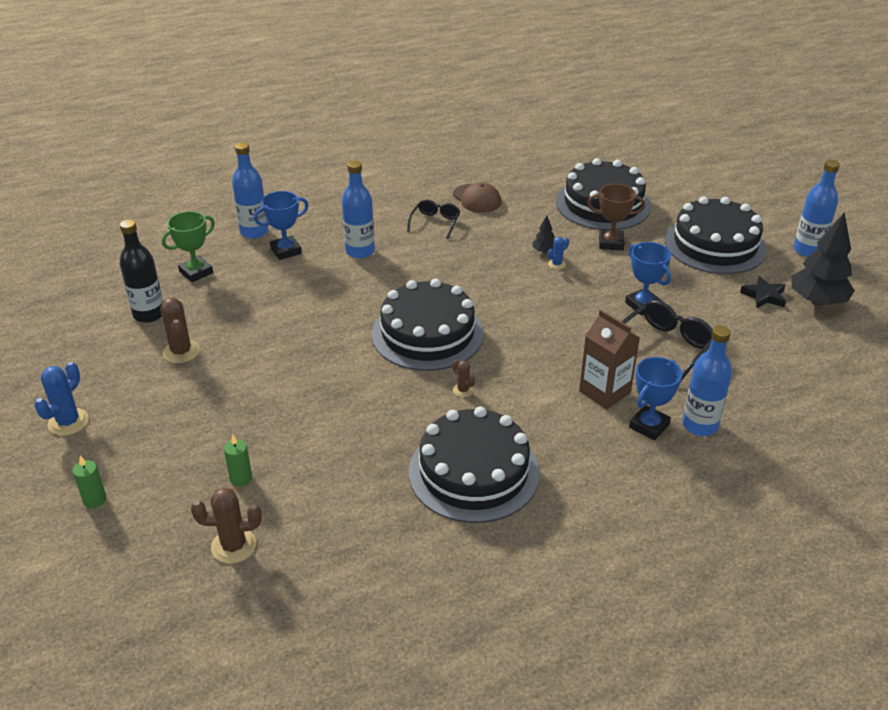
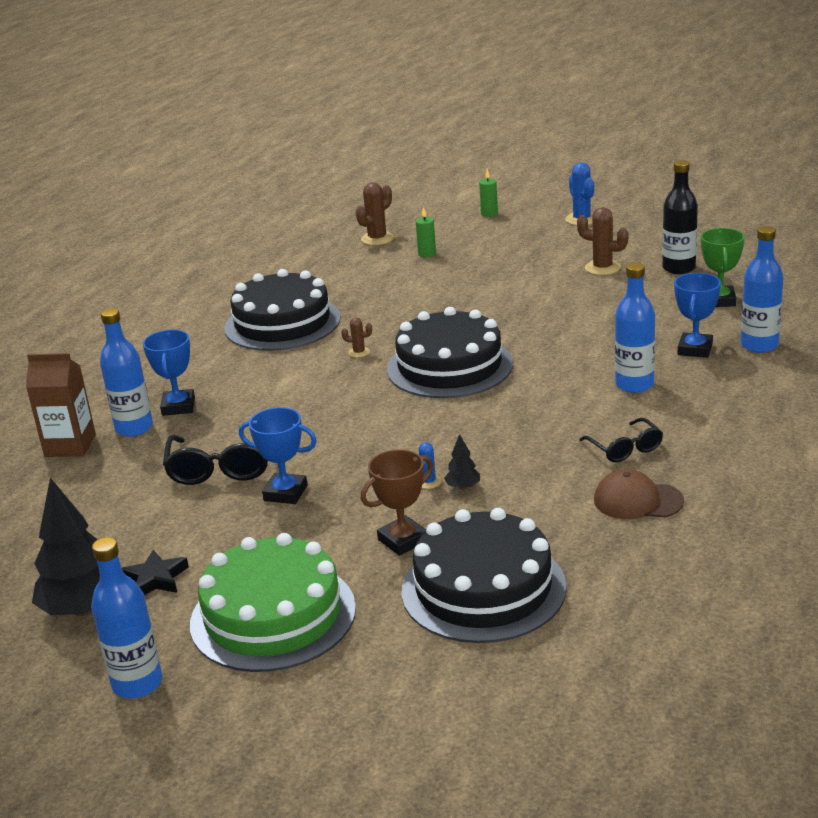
camera: 140 degrees right, 10 degrees down
brown carton [579,310,640,409] -> brown carton moved to [26,353,96,457]
black cake [665,196,767,274] -> green cake [190,533,356,672]

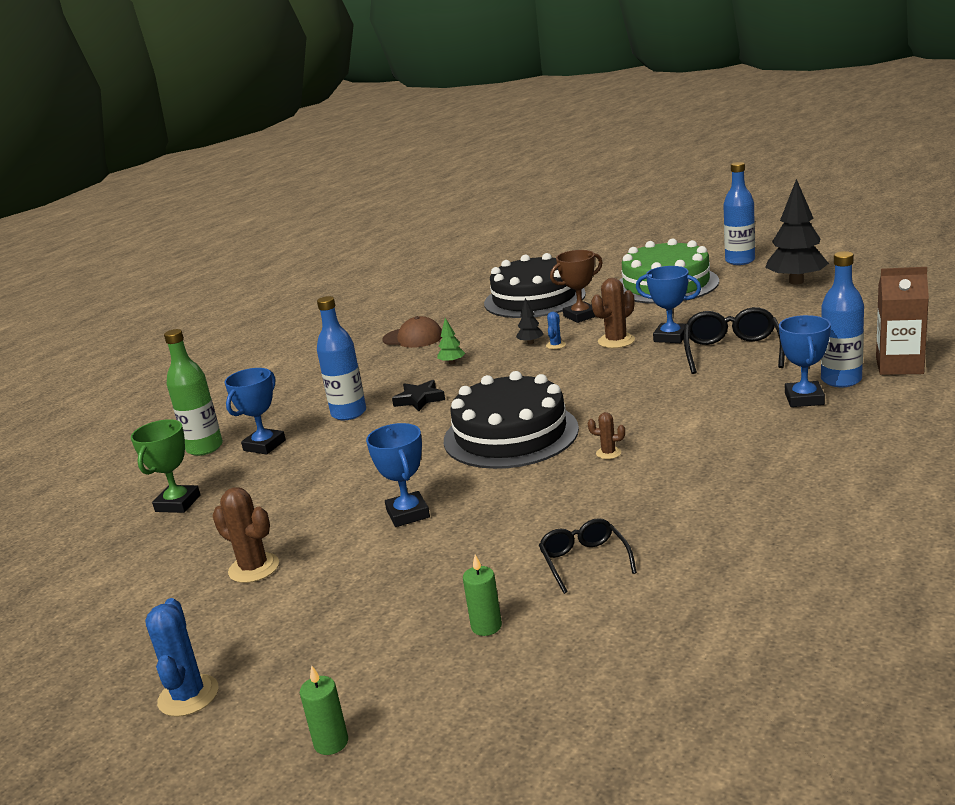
camera: 170 degrees left, 5 degrees down
black star [122,550,189,595] -> black star moved to [392,380,445,411]
black cake [224,269,340,351] -> none
brown cactus [356,182,394,245] -> brown cactus moved to [591,278,635,348]
black glasses [579,418,663,462] -> black glasses moved to [539,518,637,594]
black bottle [662,160,698,274] -> none
blue bottle [741,226,783,353] -> green bottle [164,329,223,456]
none -> blue trophy [366,423,430,527]
none -> green tree [437,318,465,364]

